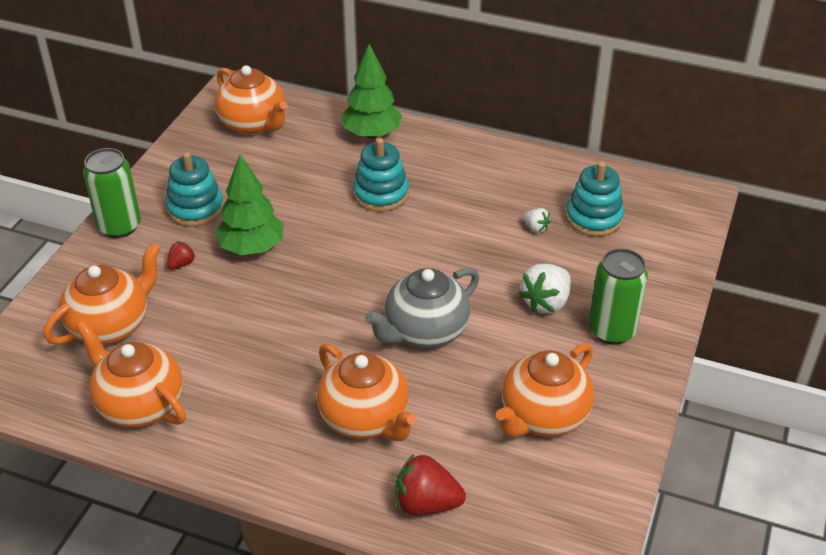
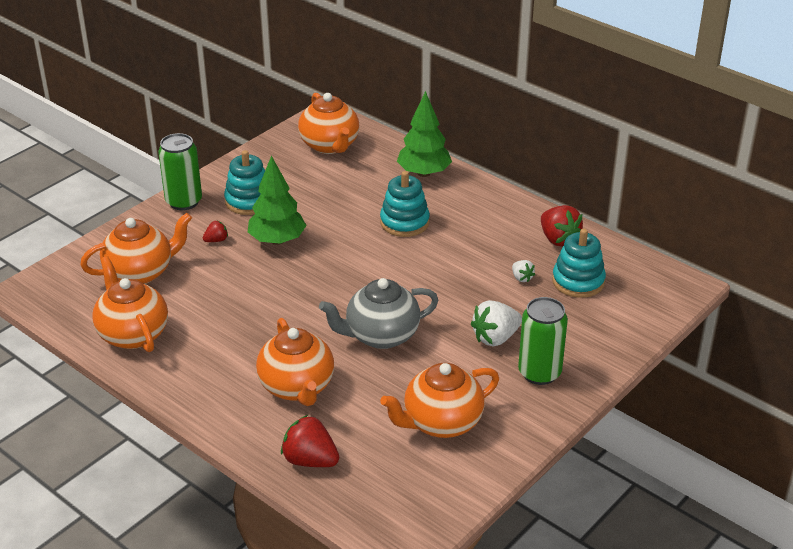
camera: 20 degrees right, 5 degrees down
none -> red strawberry [541,205,583,247]

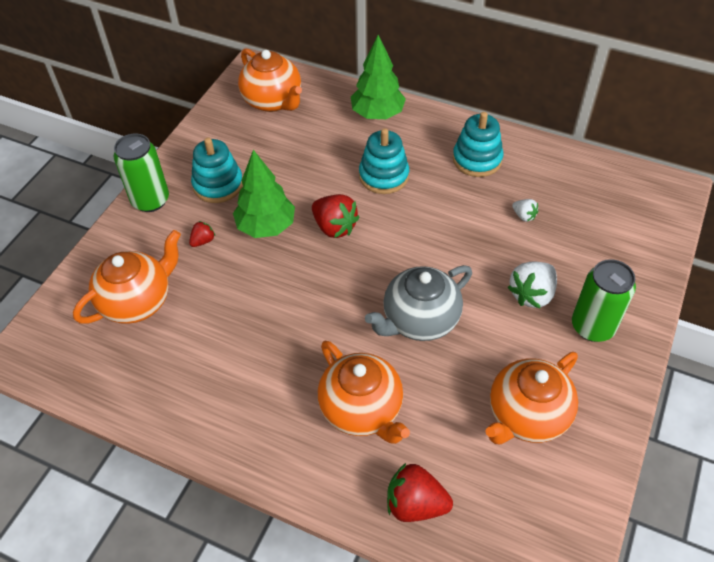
camera: 15 degrees left, 15 degrees up
orange teapot [93,256,168,352] -> none
red strawberry [541,205,583,247] -> red strawberry moved to [312,194,360,238]
turquoise stacking toy [552,229,606,298] -> turquoise stacking toy moved to [453,112,503,177]

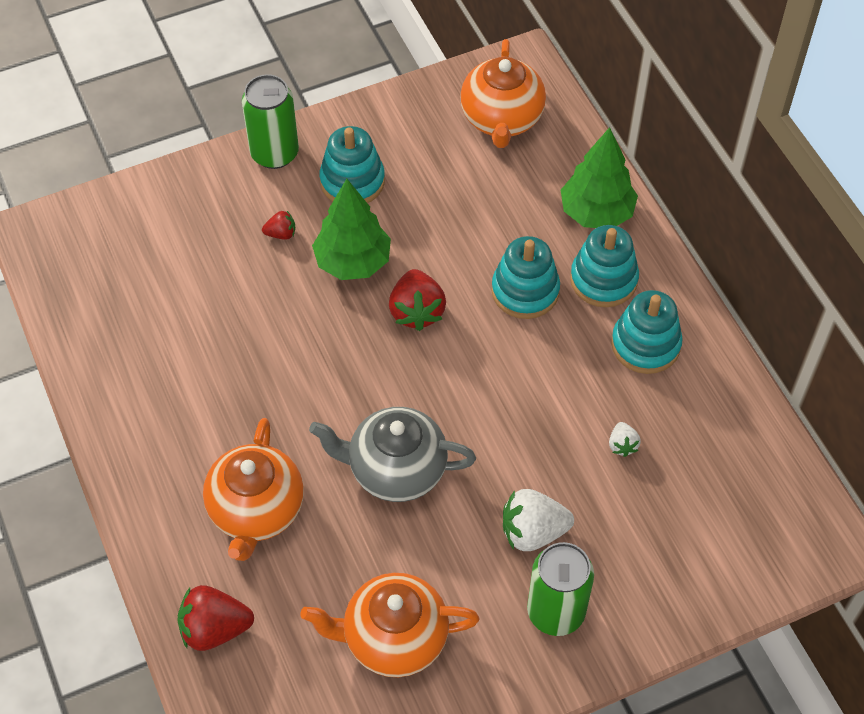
camera: 40 degrees right, 5 degrees up
orange teapot [73,230,181,324] -> none
red strawberry [387,463,453,522] -> red strawberry turned 60 degrees counterclockwise [177,585,254,651]
none -> turquoise stacking toy [570,225,639,307]

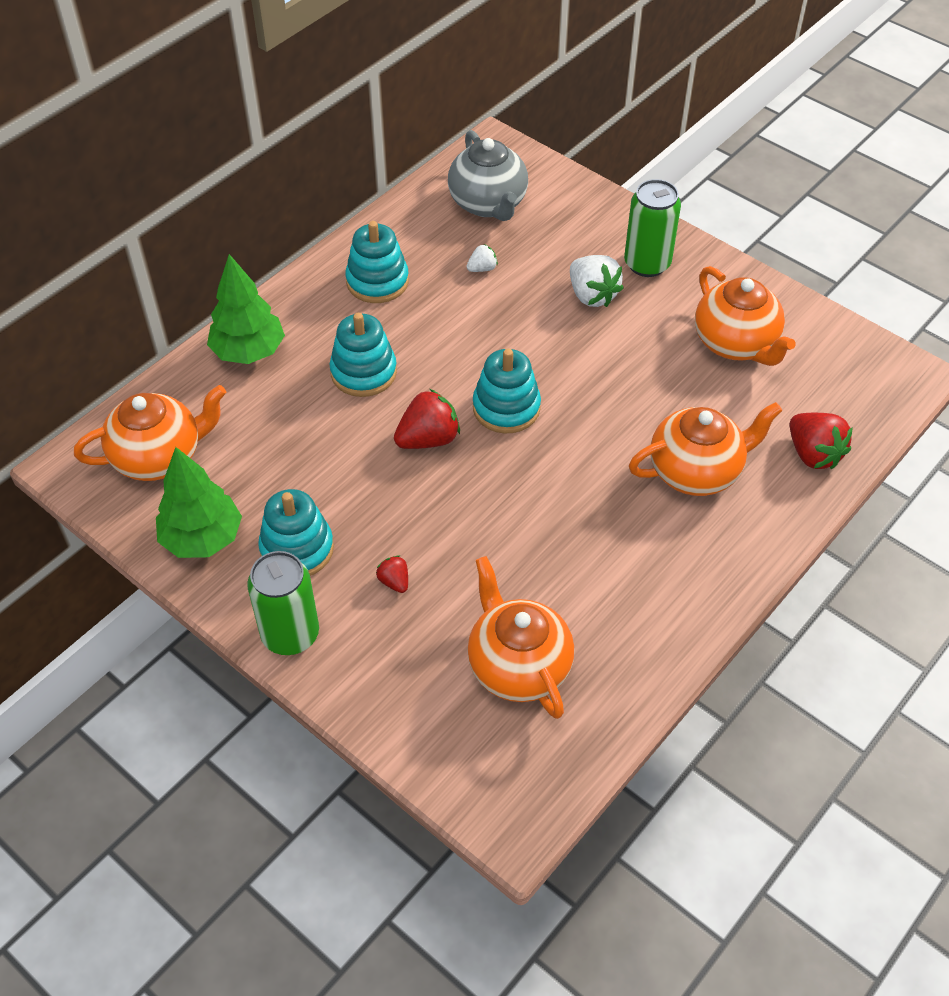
camera: 115 degrees left, 5 degrees down
grey teapot [309,407,476,502] -> grey teapot moved to [448,130,528,221]
green tree [312,179,391,280] -> green tree moved to [156,447,242,558]
turquoise stacking toy [570,225,639,307] -> turquoise stacking toy moved to [473,349,541,433]
none -> orange teapot [467,556,574,719]

